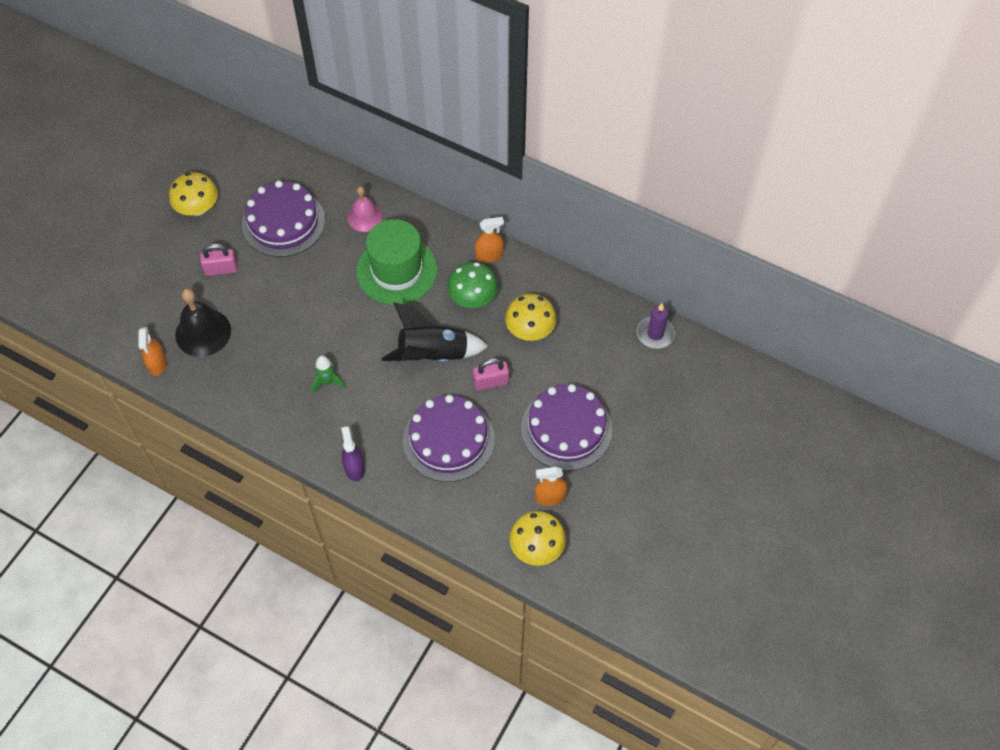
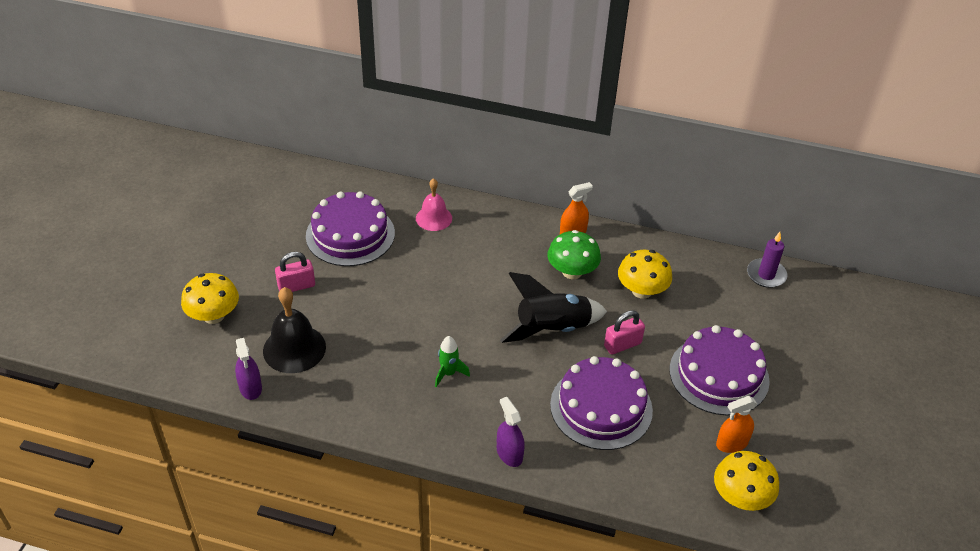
camera: 15 degrees left, 15 degrees down
orange spray bottle [139,327,167,376] -> purple spray bottle [235,338,262,400]
yellow mushroom [169,172,218,216] -> yellow mushroom moved to [181,273,239,324]
green hat [356,219,438,305] -> none

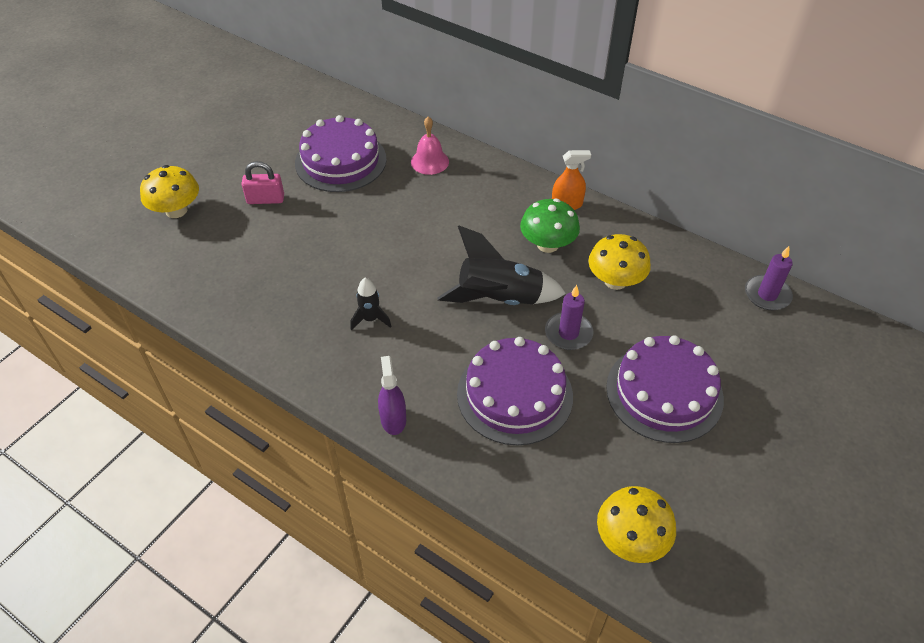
camera: 20 degrees right, 5 degrees up
purple spray bottle [235,338,262,400] -> none
black bell [263,287,326,373] -> none
green rocket [435,336,470,387] -> black rocket [350,278,392,330]
pink padlock [604,310,645,355] -> purple candle [545,285,593,350]
orange spray bottle [716,396,757,453] -> none

